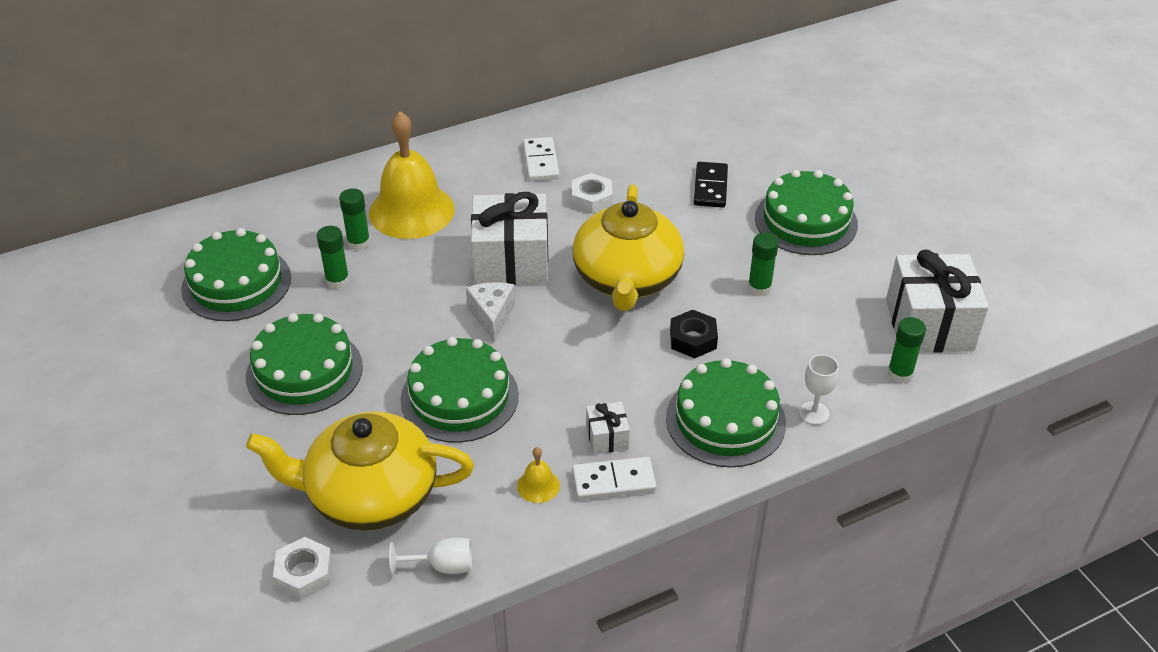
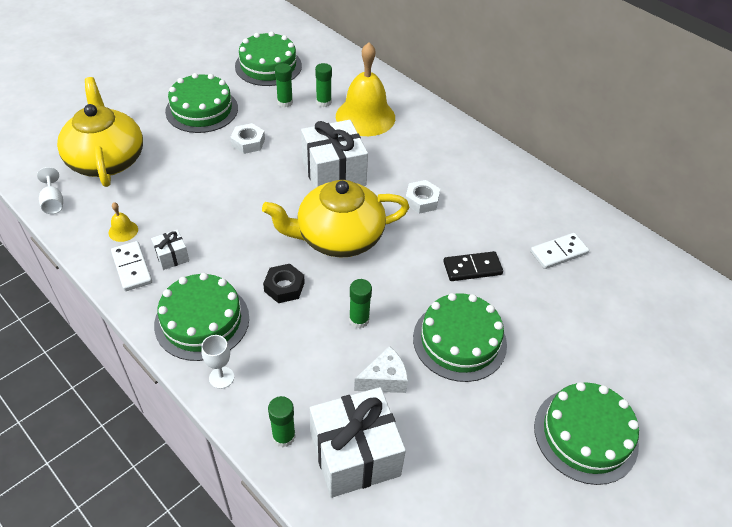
camera: 70 degrees right, 5 degrees up
white nut [273,537,333,600] -> white nut moved to [230,123,265,154]
green cake [400,337,519,443] -> green cake moved to [534,382,639,485]
white cheese [466,282,515,342] -> white cheese moved to [354,346,408,393]
white domino [523,137,560,181] -> white domino moved to [530,233,589,269]

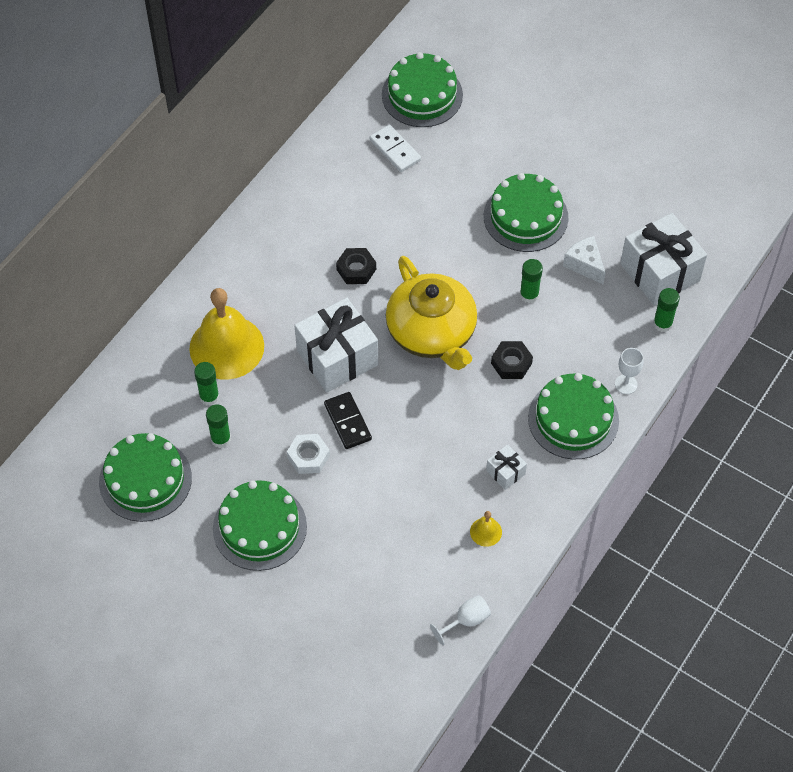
camera: 100 degrees left, 10 degrees up
yellow teapot [57,77,143,187] -> none
white domino [111,241,152,291] -> none
white nut [405,180,440,214] -> black nut [336,248,376,284]
black domino [443,251,503,281] -> black domino moved to [324,392,372,449]
green cake [534,382,639,485] -> green cake moved to [382,52,463,127]

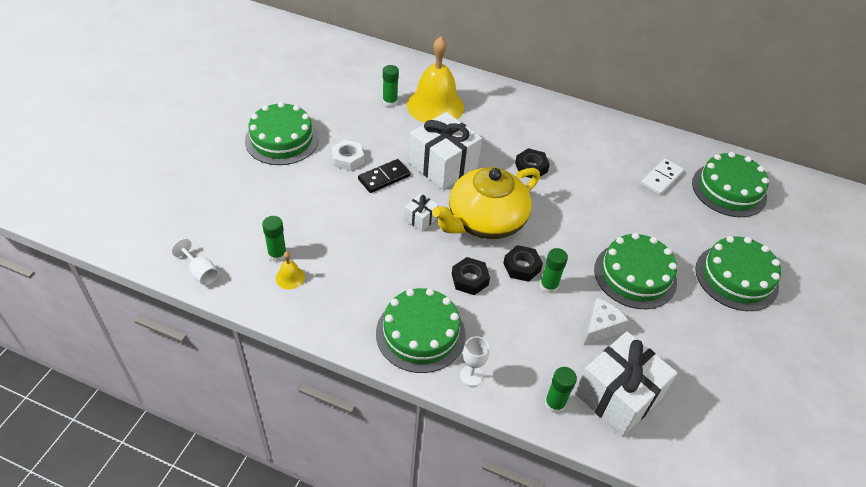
camera: 75 degrees right, 10 degrees down
green cake [99,433,192,522] -> green cake moved to [695,236,781,311]
green glue stick [206,404,231,448] -> green glue stick moved to [262,216,287,262]
white gift [486,444,527,490] -> white gift moved to [404,193,439,232]
none -> black nut [503,245,543,282]

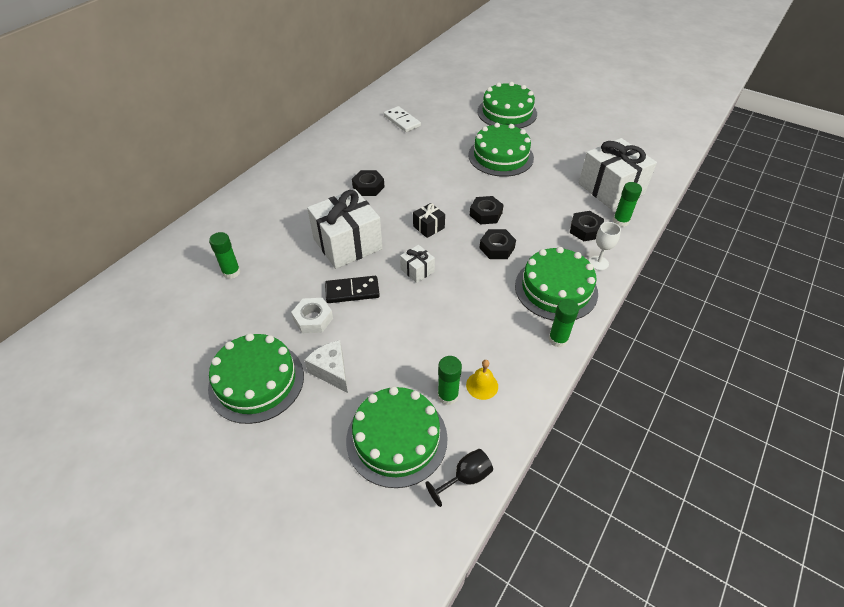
camera: 75 degrees left, 0 degrees up
white goblet [172,239,219,285] -> black goblet [426,449,493,507]
black domino [358,159,410,193] -> black domino turned 75 degrees counterclockwise [325,276,380,303]
yellow bell [407,36,464,123] -> none
yellow teapot [432,167,540,239] -> black gift [413,203,445,238]
green glue stick [540,248,568,294] -> green glue stick moved to [548,299,579,347]
white cheese [584,298,629,345] -> white cheese moved to [304,340,348,393]
green cake [692,152,769,217] -> green cake moved to [346,387,448,488]
none -> black nut [570,211,604,241]

